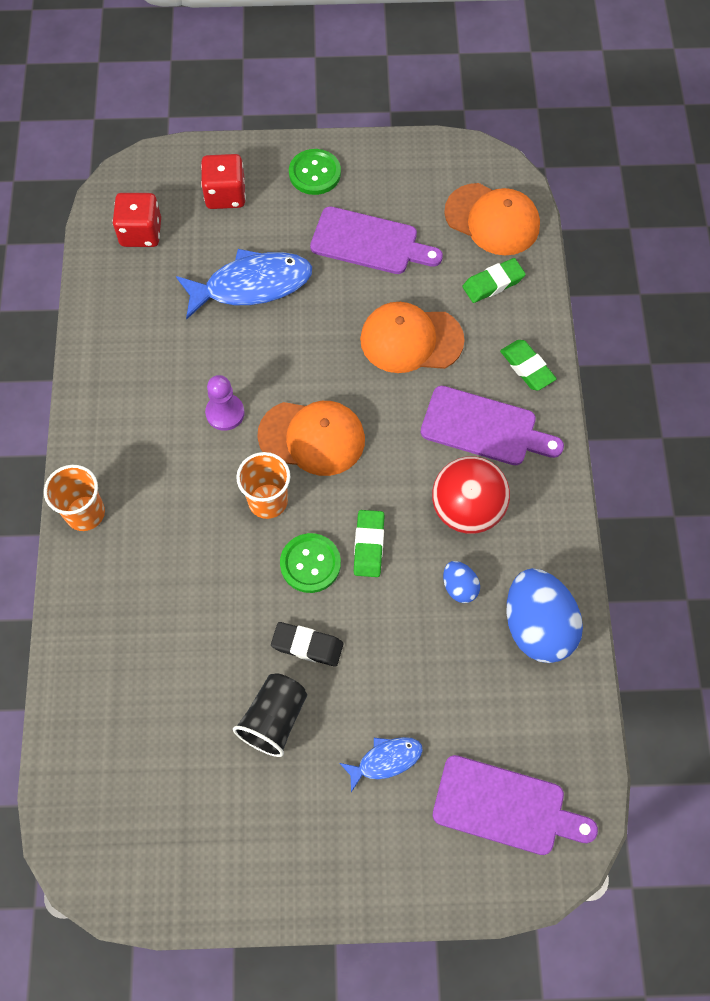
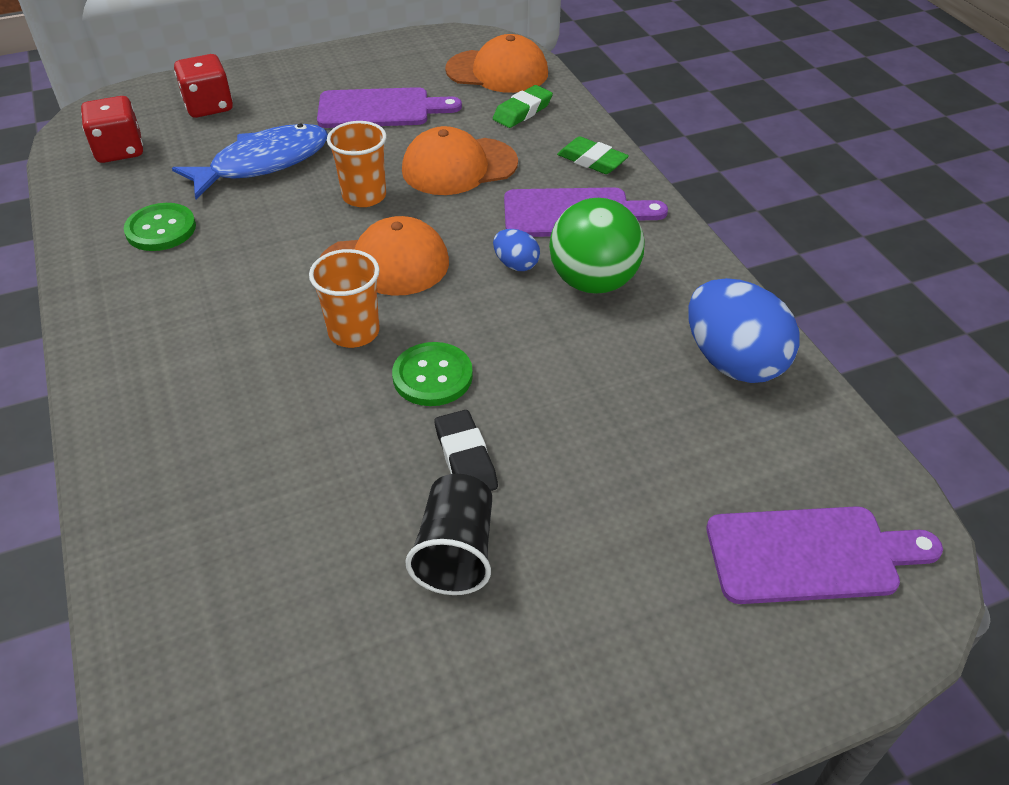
camera: 20 degrees left, 20 degrees down
orange cup [44,465,105,531] -> orange cup moved to [327,121,387,207]
purple pawn [205,375,245,431] -> none
black eraser [271,622,343,667] -> black eraser turned 75 degrees clockwise [435,410,498,491]
green button [289,149,341,195] -> green button moved to [124,203,196,251]
blue fish [340,737,423,792] -> none
green eraser [354,510,385,577] -> none
red ball [432,456,510,534] -> green ball [549,198,645,294]
blue egg [443,561,480,603] -> blue egg moved to [493,229,540,271]

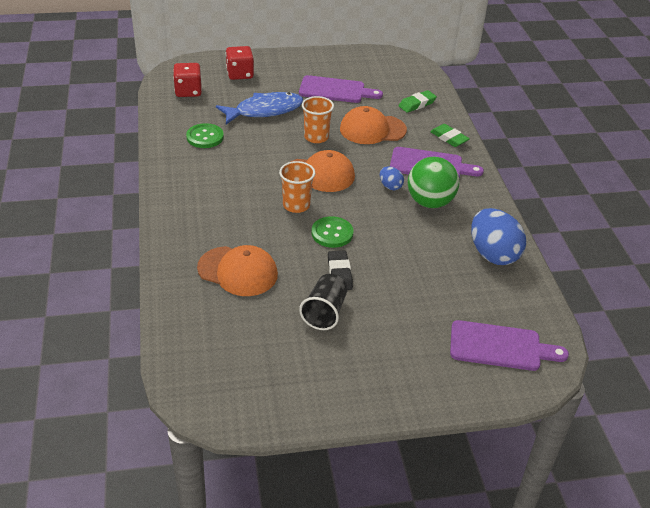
camera: 10 degrees right, 5 degrees down
orange cap [445,34,548,93] -> orange cap moved to [197,245,278,296]

